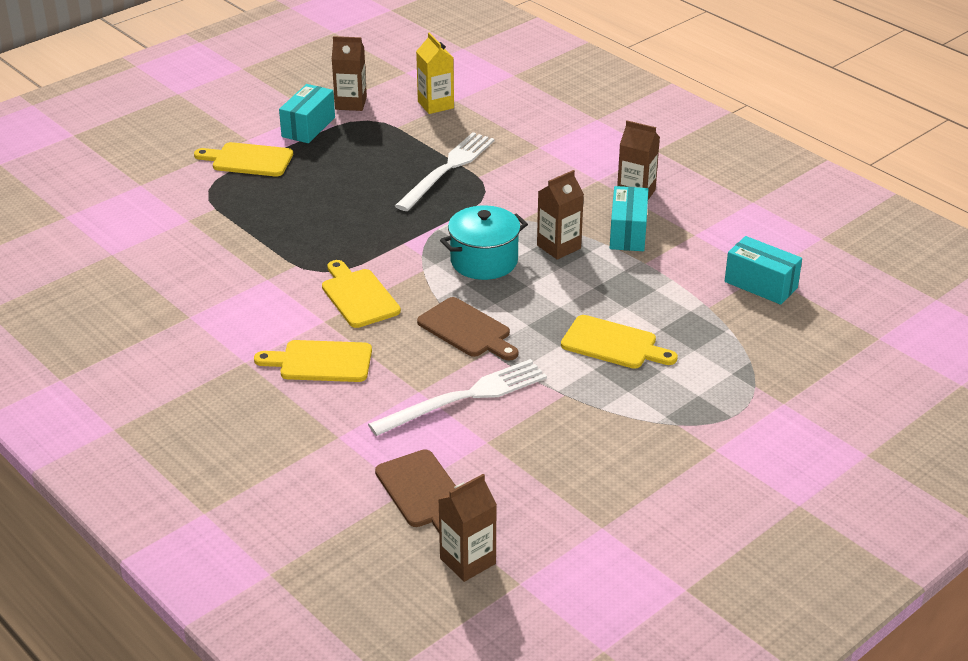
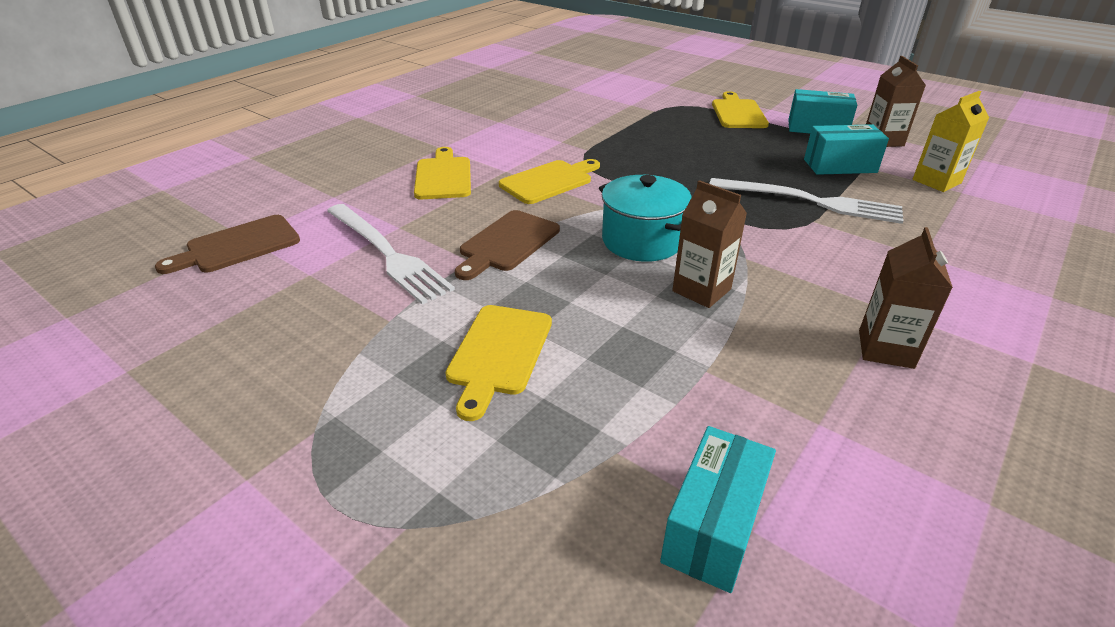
camera: 80 degrees right, 0 degrees up
brown carton [438,474,497,582] -> none
turquoise box [610,186,648,251] -> turquoise box moved to [804,124,889,175]

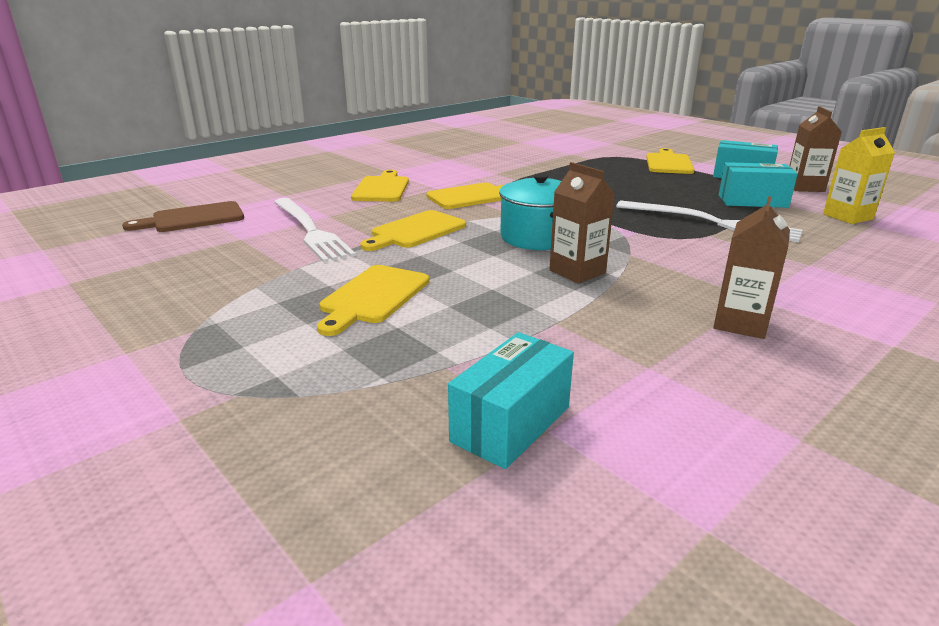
camera: 10 degrees right, 10 degrees down
brown cutting board [455,210,560,280] -> yellow cutting board [360,210,466,251]

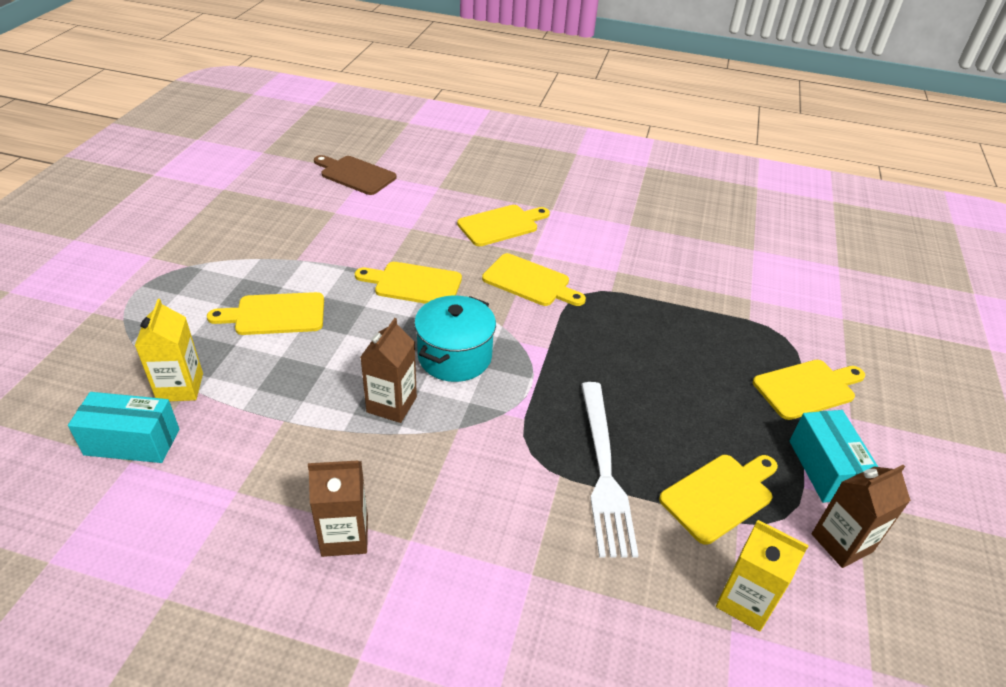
camera: 55 degrees right, 15 degrees up
white fork [274,198,356,263] -> none
turquoise box [719,162,798,208] -> yellow cutting board [659,455,778,545]
none -> yellow carton [135,299,203,401]

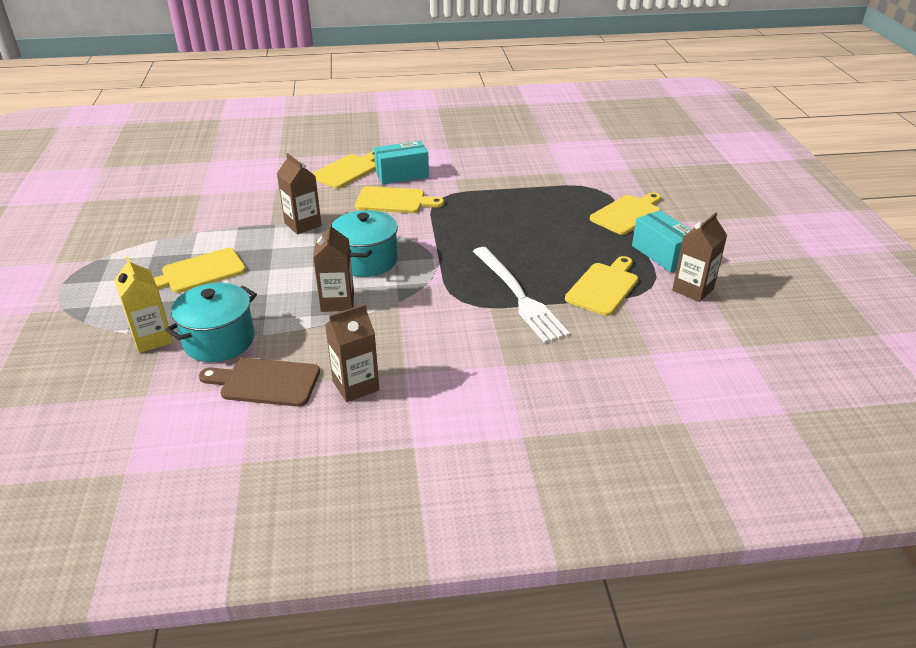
camera: 20 degrees left, 5 degrees down
turquoise box [68,392,179,463] -> turquoise box moved to [374,141,429,184]
brown cutting board [314,155,396,195] -> brown cutting board moved to [199,358,320,407]
yellow cutting board [355,262,462,304] -> brown carton [277,153,322,234]
yellow carton [716,520,809,632] -> none
none -> turquoise pot [165,283,257,362]

